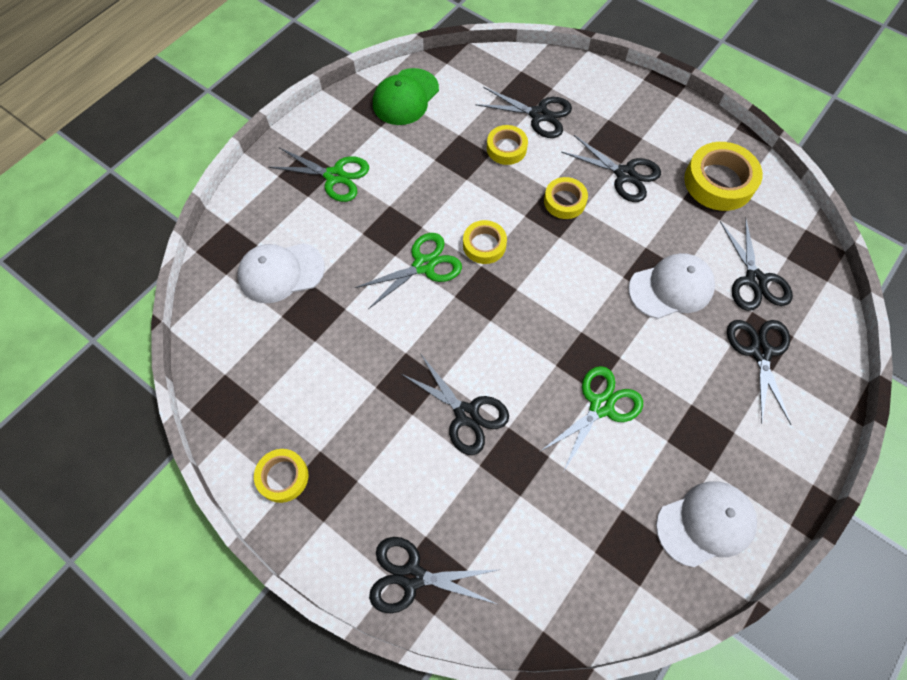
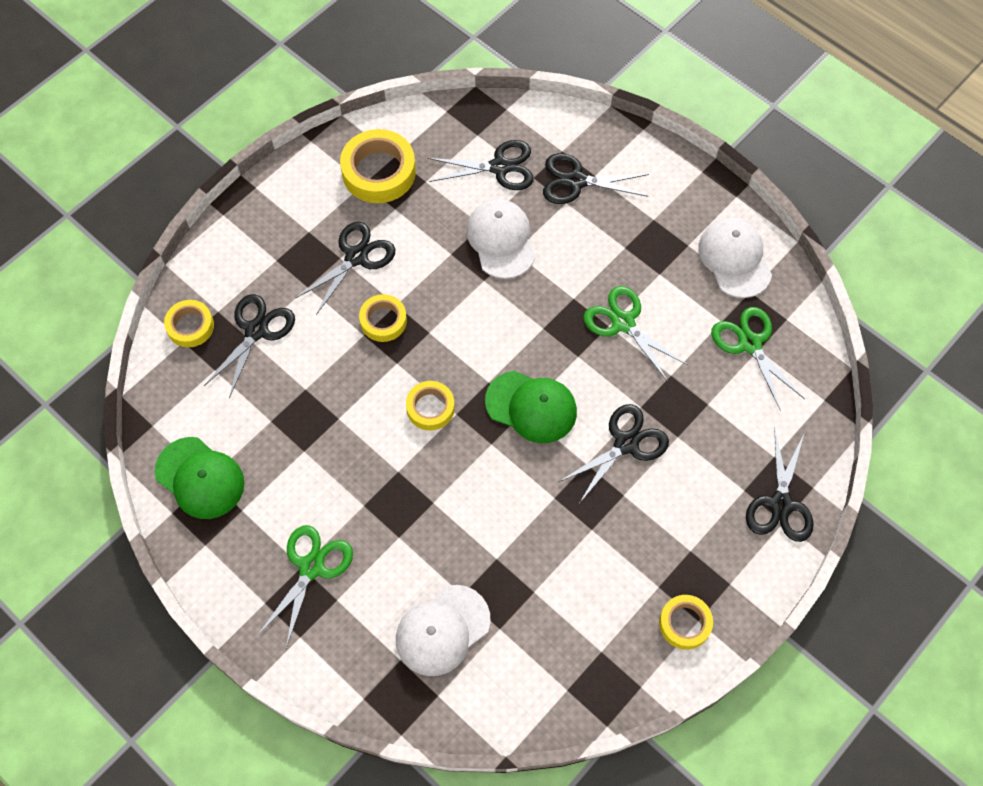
camera: 85 degrees left, 0 degrees up
white cap [237,243,325,303] -> white cap turned 60 degrees clockwise [396,585,490,676]
green scissors [355,233,462,309] -> green scissors moved to [711,307,805,411]
yellow tape [487,125,528,165] -> yellow tape moved to [164,300,214,347]
none -> green cap [485,371,577,443]

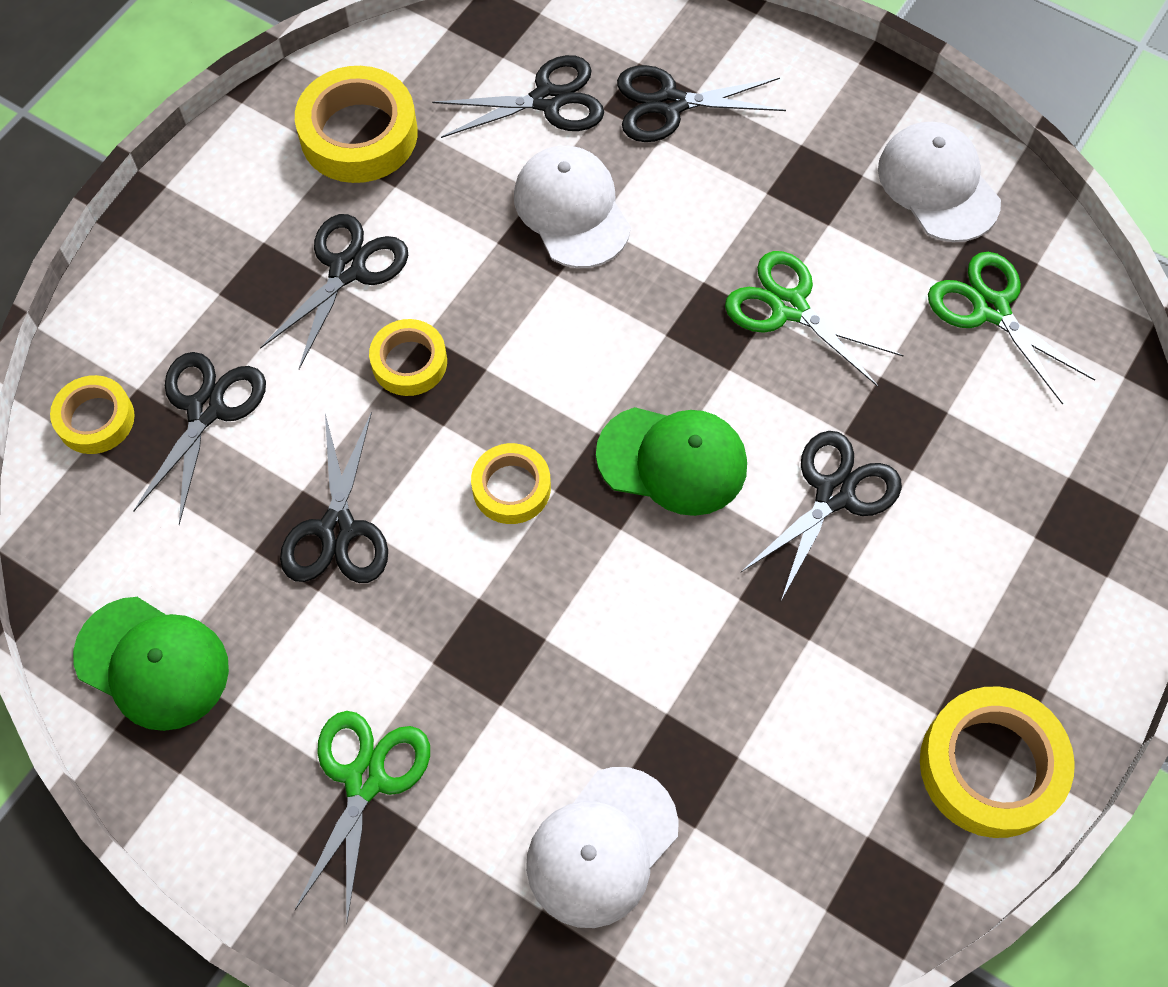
camera: 10 degrees left, 0 degrees up
yellow tape [659,595,713,650] -> yellow tape [920,687,1075,838], size x1.67
black scissors [746,428,814,542] -> black scissors moved to [280,412,388,583]

